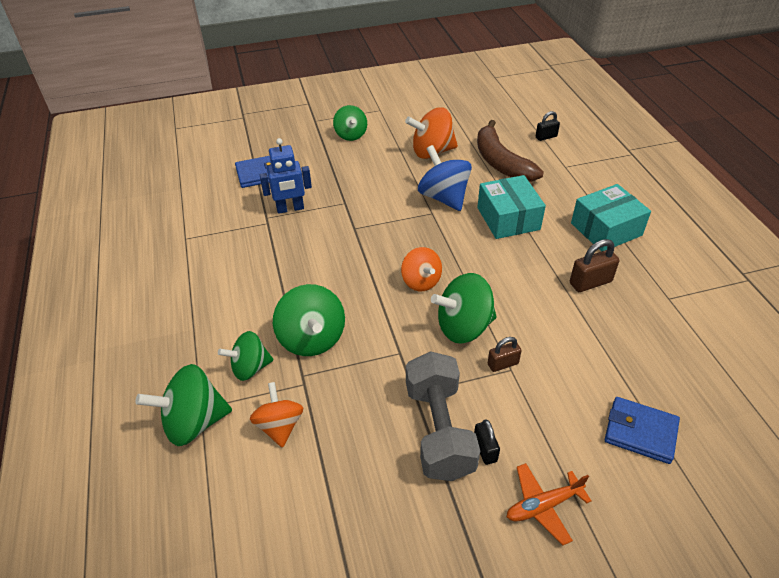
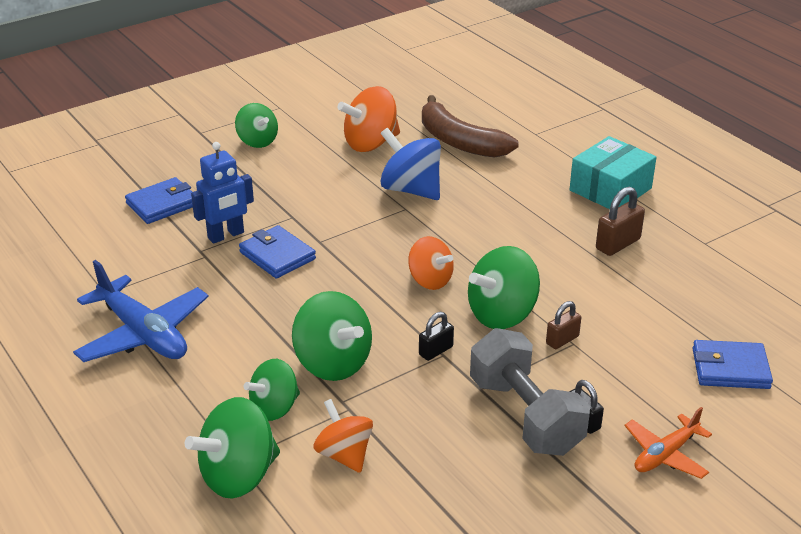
camera: 20 degrees left, 10 degrees down
turquoise box [477,175,546,239] -> none
black padlock [536,111,560,141] -> black padlock moved to [419,312,454,361]
none -> blue plane [73,260,209,362]
none -> blue wallet [239,225,316,279]

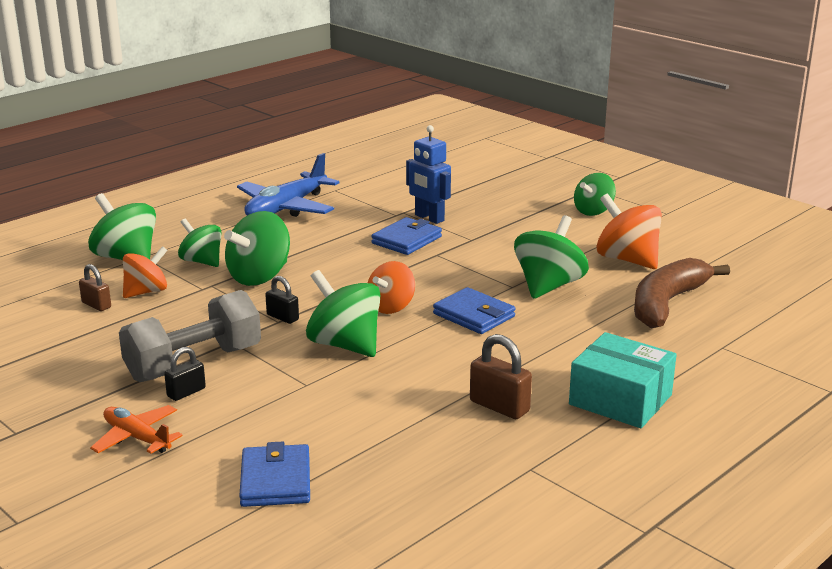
camera: 80 degrees right, 10 degrees down
blue wallet [125,177,193,224] -> blue wallet moved to [433,287,515,334]
blue spinning top [380,128,441,200] -> green spinning top [514,215,589,299]
brown padlock [546,301,581,349] -> brown padlock moved to [79,264,111,311]

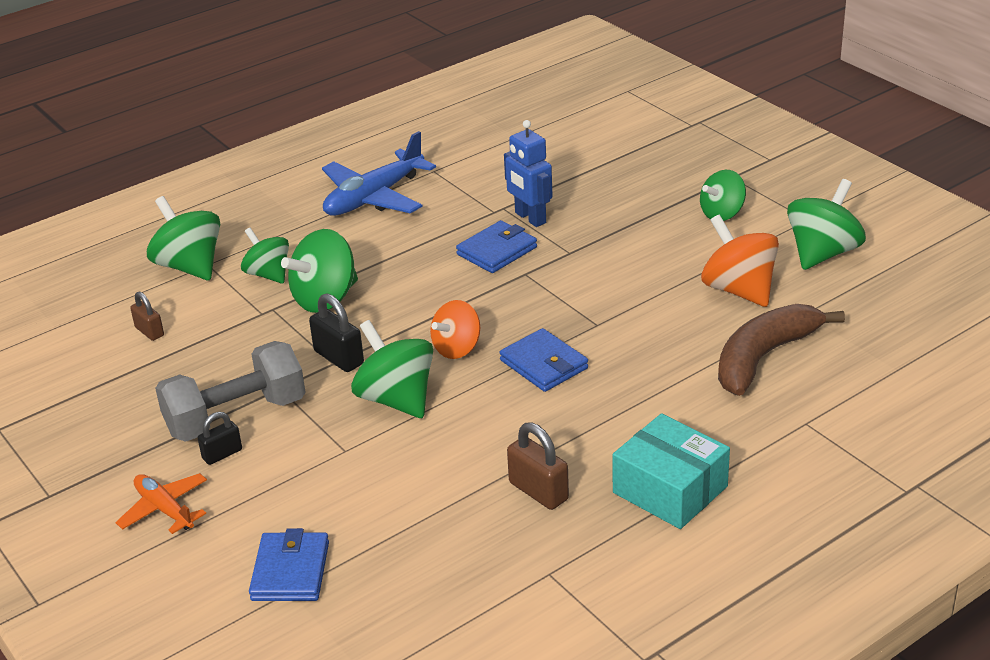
camera: 10 degrees right, 10 degrees up
orange spinning top [123,246,167,298] -> none
black padlock [265,276,299,324] -> black padlock [309,293,364,372], size x1.55
green spinning top [514,215,589,299] -> green spinning top moved to [787,179,866,270]

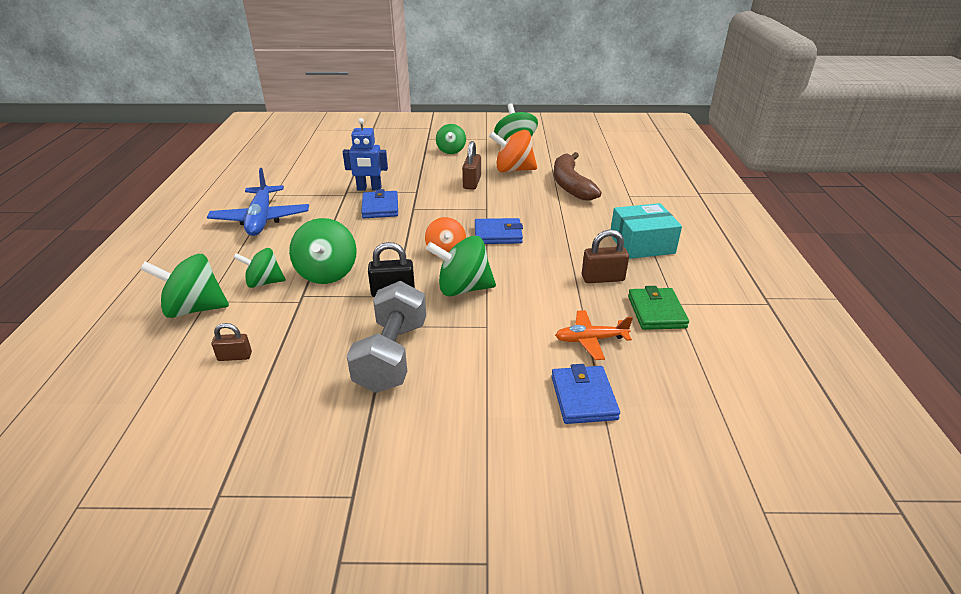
camera: 55 degrees left, 0 degrees up
orange plane [116,473,207,534] -> orange plane moved to [555,310,633,360]
black padlock [198,412,242,465] -> none
blue wallet [249,528,329,601] -> blue wallet turned 45 degrees clockwise [551,364,620,424]
none -> brown padlock [462,141,481,190]
none -> green wallet [628,286,689,330]

